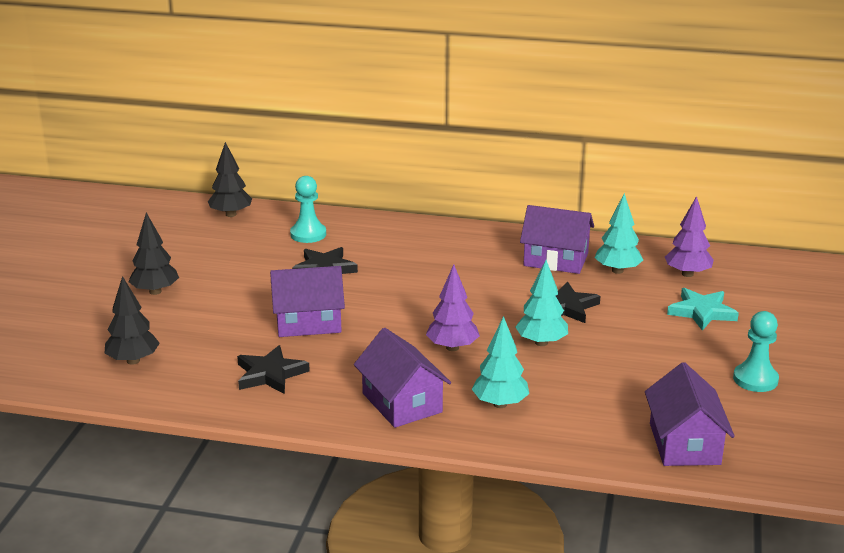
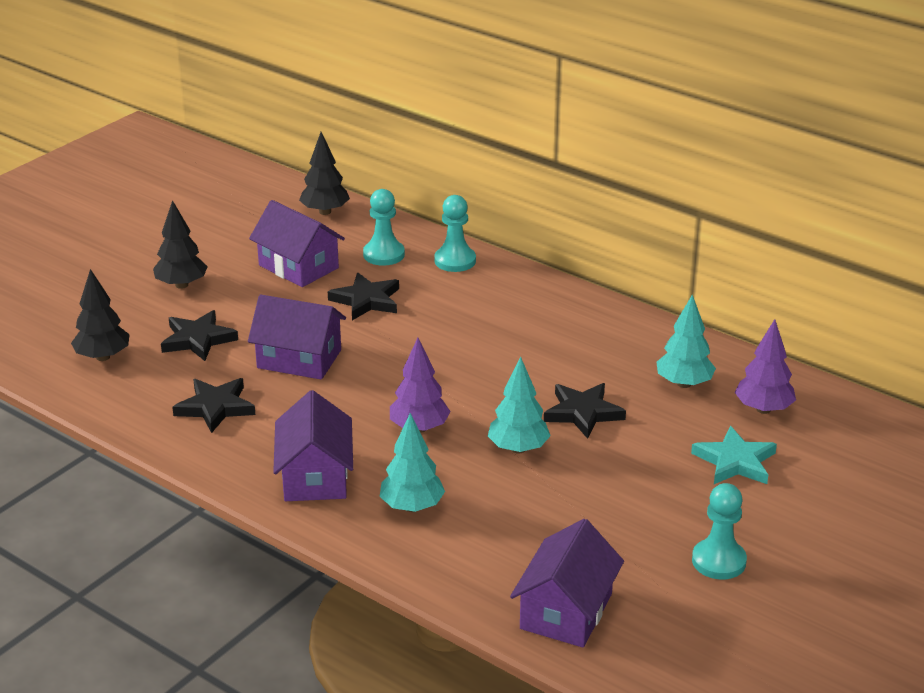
camera: 25 degrees right, 5 degrees up
purple house [520,205,594,274] -> purple house moved to [249,200,345,287]
none -> black star [161,310,238,361]
none -> turquoise pawn [434,195,476,272]

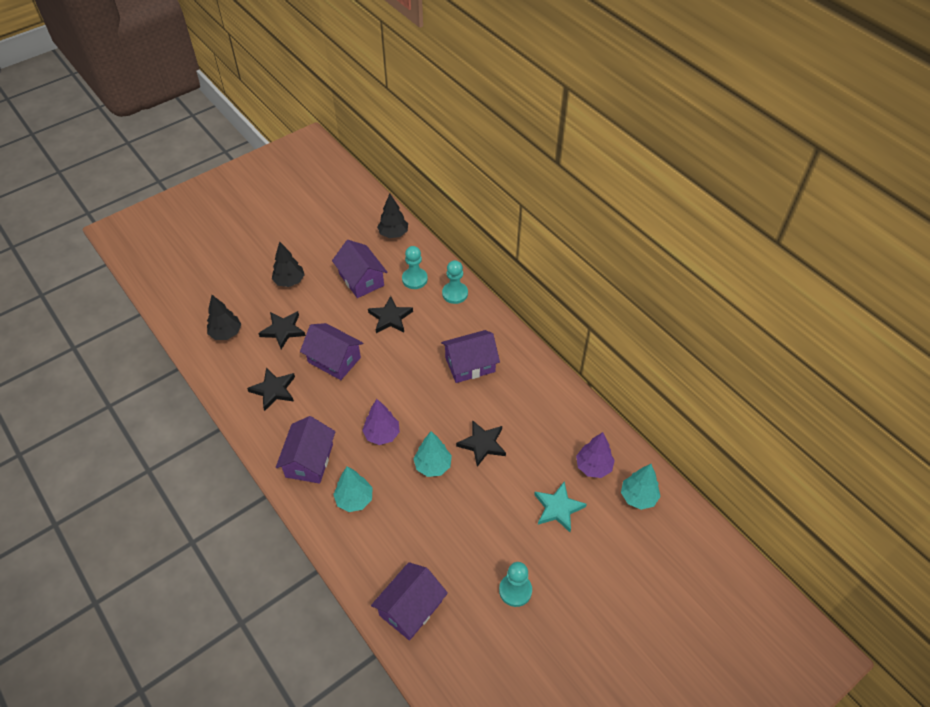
camera: 15 degrees right, 20 degrees up
turquoise tree [656,295,716,388] -> turquoise tree moved to [621,464,661,510]
none -> purple house [441,330,500,383]

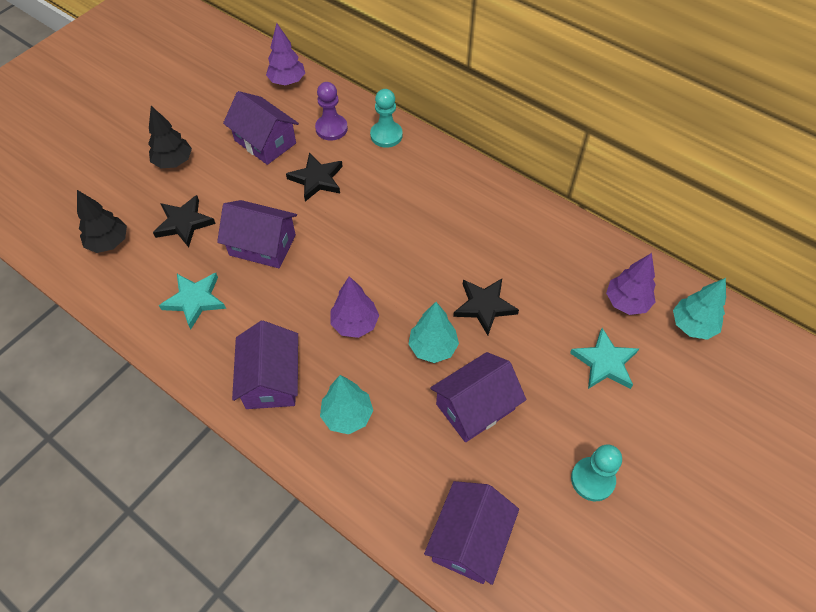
camera: 15 degrees left, 5 degrees up
black star [247,368,295,411] -> turquoise star [159,273,226,329]
black tree [377,194,408,238] -> purple tree [266,23,305,85]
turquoise pawn [402,246,428,289] -> purple pawn [315,82,348,141]
purple house [441,330,500,383] -> purple house moved to [430,352,526,442]

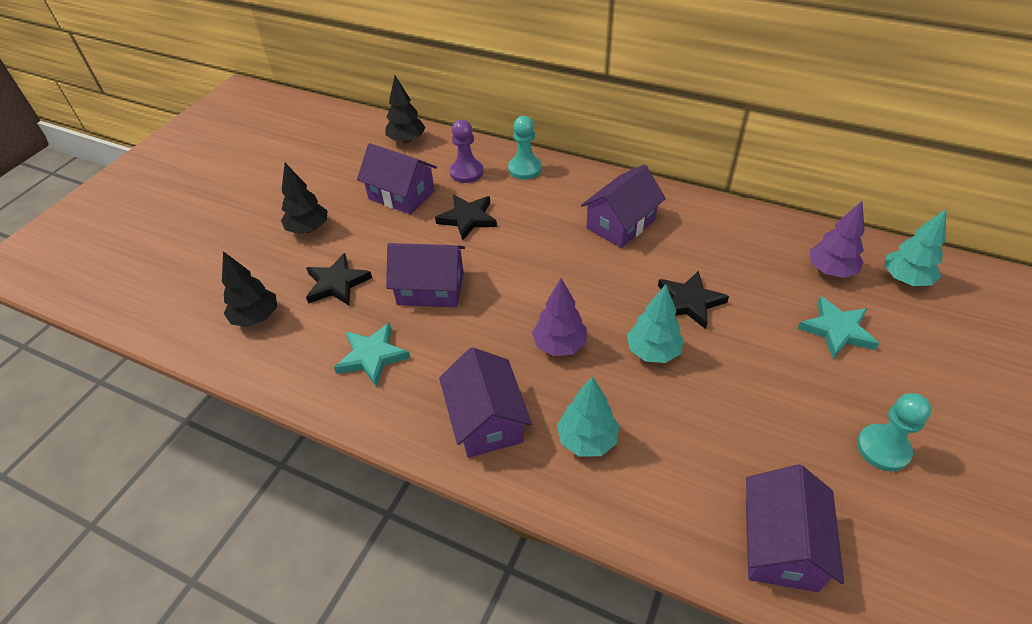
camera: 10 degrees left, 10 degrees down
purple tree [266,23,305,85] -> black tree [385,76,426,143]
purple house [430,352,526,442] -> purple house moved to [581,164,666,248]

